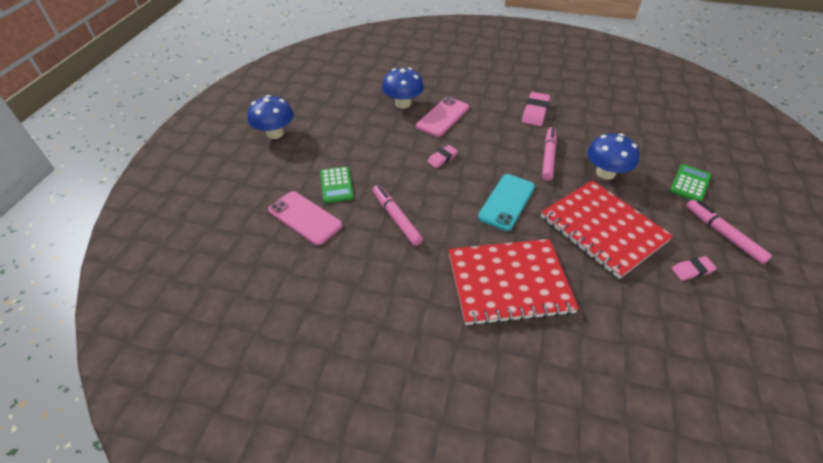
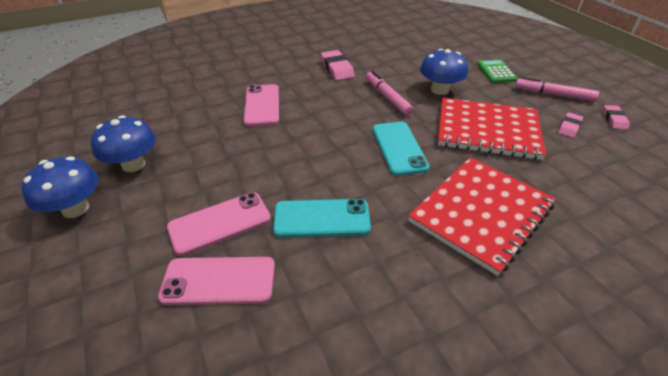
camera: 40 degrees left, 5 degrees down
green calculator [320,167,354,203] -> pink phone [167,192,271,256]
pink marker [373,185,423,246] -> turquoise phone [273,199,371,237]
blue mushroom [382,68,424,109] -> blue mushroom moved to [91,115,156,172]
pink eraser [427,145,458,168] -> pink eraser moved to [603,105,630,130]

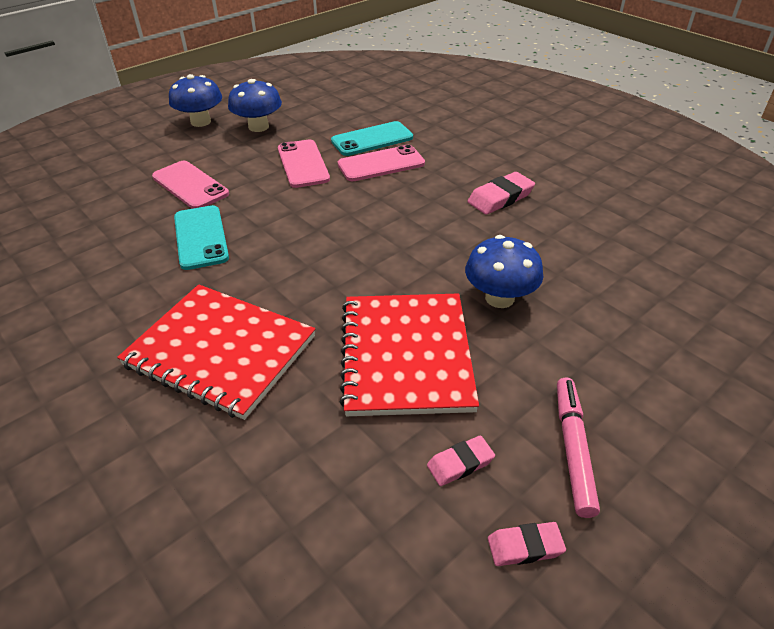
camera: 75 degrees right, 0 degrees up
pink phone [158,257,275,305] -> pink phone moved to [278,139,330,188]
pink marker [366,71,413,116] -> none
turquoise phone [373,122,430,176] -> turquoise phone moved to [331,121,413,156]
green calculator [478,59,517,83] -> none
pink eraser [558,112,583,138] -> pink eraser turned 45 degrees counterclockwise [427,435,495,486]

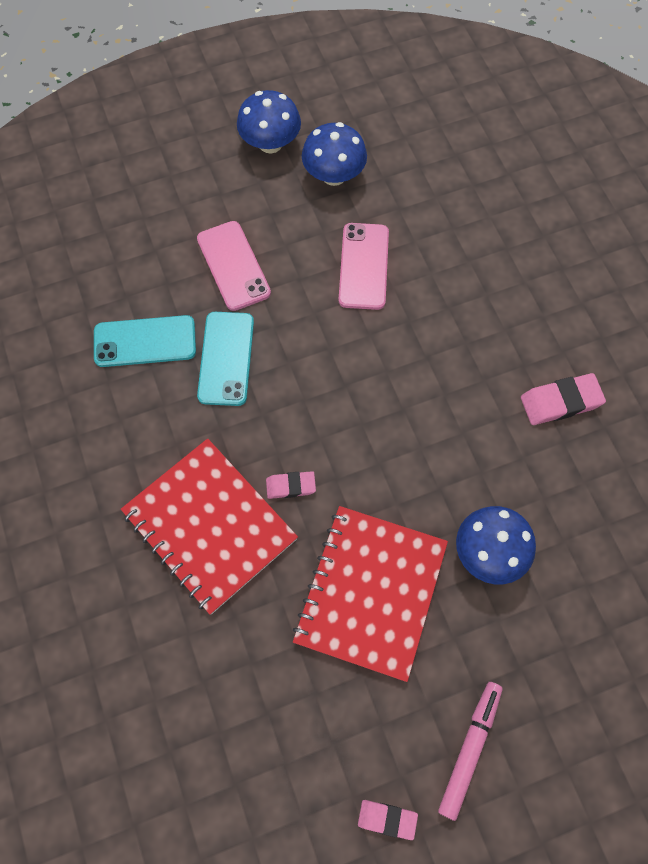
camera: 20 degrees right, 25 degrees up
turquoise phone [331,121,413,156] -> turquoise phone moved to [94,315,196,367]
pink phone [338,145,425,181] -> none
pink eraser [427,435,495,486] -> pink eraser moved to [266,471,316,499]

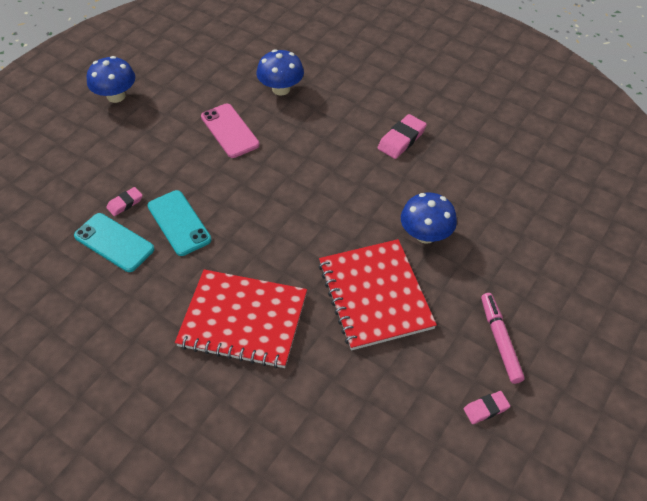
camera: 35 degrees left, 15 degrees down
turquoise phone [94,315,196,367] -> turquoise phone turned 75 degrees clockwise [74,213,154,272]
pink phone [197,221,271,311] -> none
pink eraser [266,471,316,499] -> pink eraser moved to [106,187,143,216]
blue mushroom [302,122,367,186] -> blue mushroom moved to [257,49,304,95]

